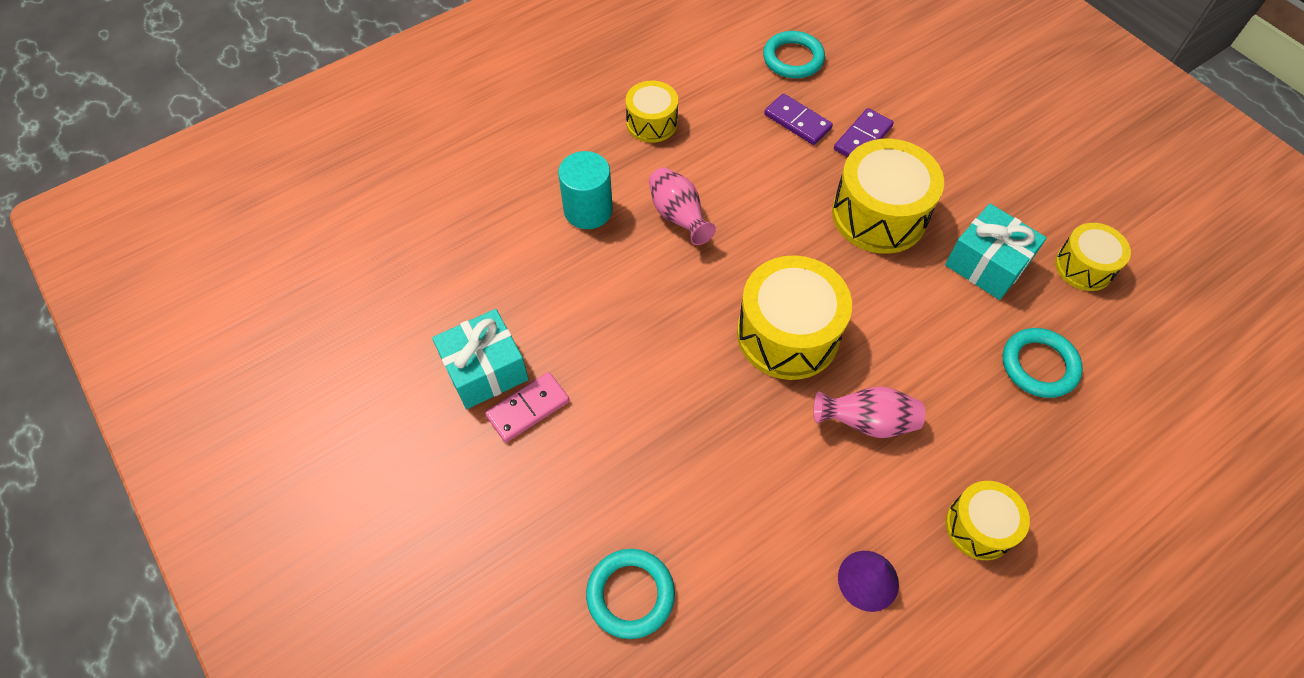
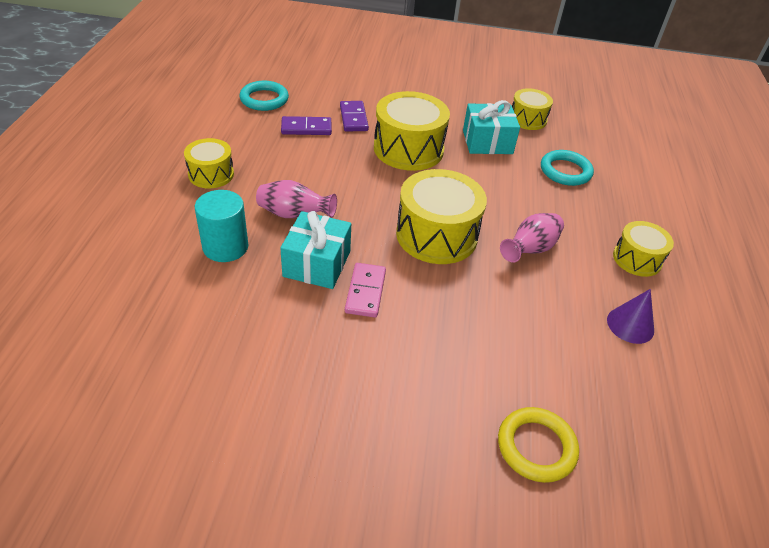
camera: 50 degrees left, 15 degrees down
turquoise gift [432,309,529,409] -> turquoise gift moved to [280,211,351,289]
pink domino [485,372,570,442] -> pink domino moved to [345,263,386,317]
turquoise ring [586,549,675,639] -> yellow ring [498,407,579,483]

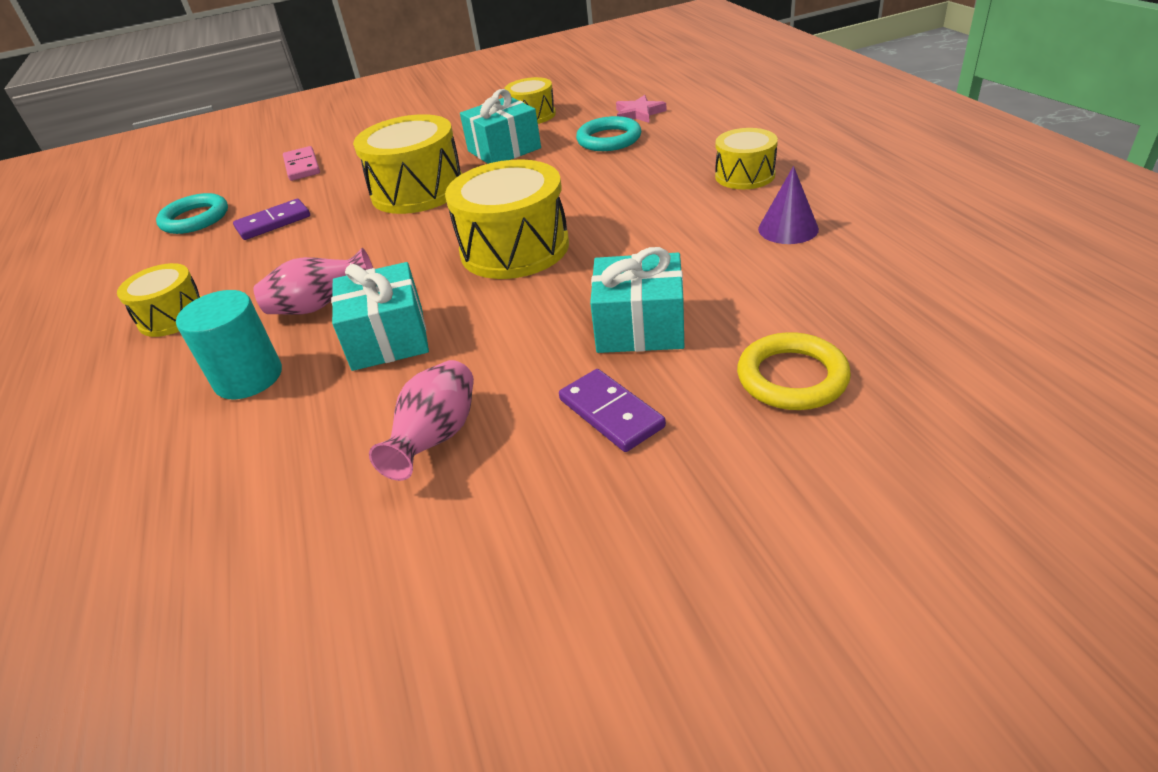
camera: 20 degrees left, 5 degrees down
purple domino [340,101,369,132] -> purple domino moved to [559,369,666,452]
pink domino [345,263,386,317] -> pink domino moved to [283,146,320,181]
pink vase [500,213,564,263] -> pink vase moved to [369,360,474,481]
none -> turquoise gift [590,247,684,353]
none -> pink star [616,95,667,123]

